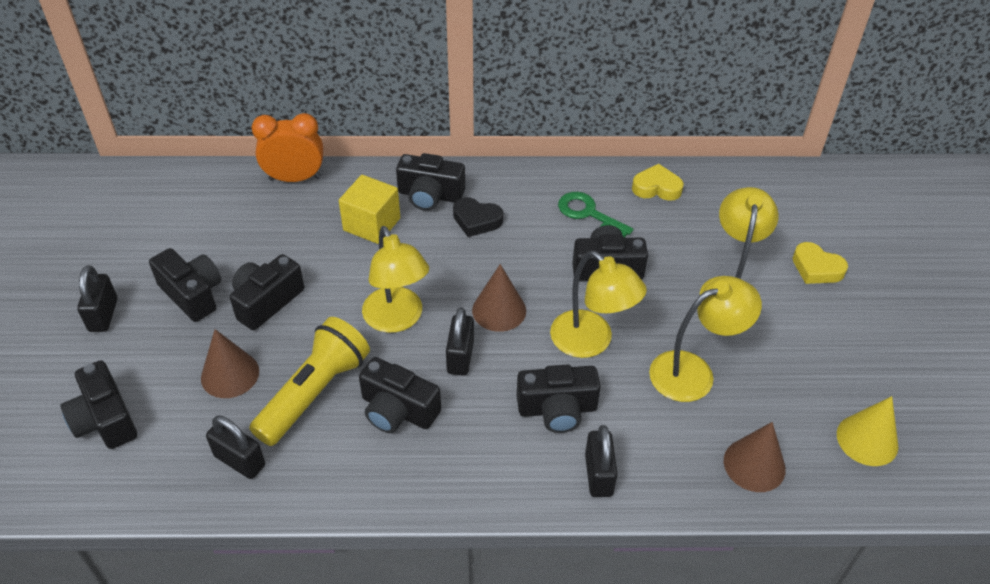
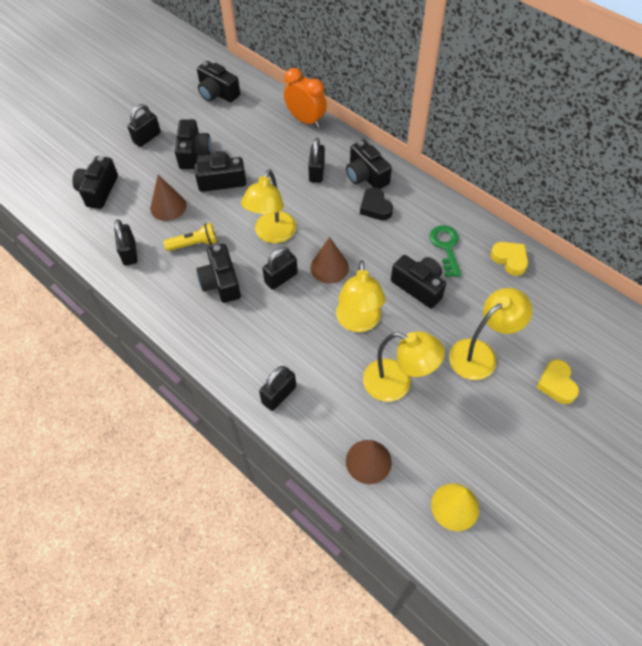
camera: 45 degrees right, 10 degrees up
yellow flashlight [249,317,370,446] -> yellow flashlight [163,223,217,251], size x0.58
yellow cube [339,175,400,244] -> black padlock [308,138,325,183]
black camera [517,365,601,433] -> black camera moved to [197,61,240,102]

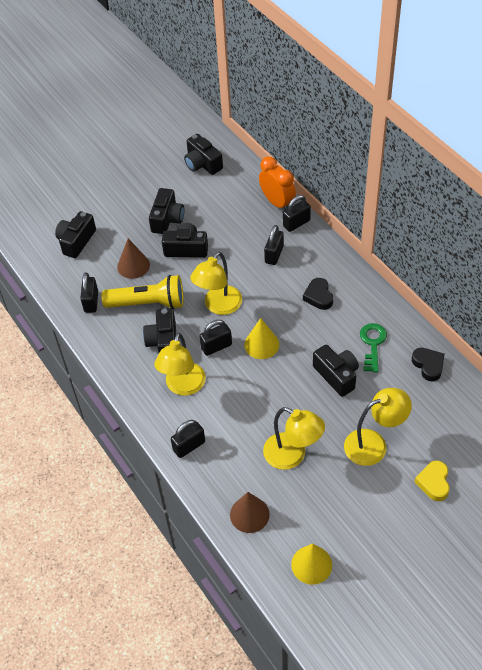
camera: 15 degrees right, 5 degrees down
black padlock [128,104,161,147] -> black padlock moved to [283,195,311,232]
yellow flashlight [163,223,217,251] -> yellow flashlight [102,275,184,309], size x1.73
brown cone [310,237,349,284] -> yellow cone [244,318,279,359]
yellow lamp [336,260,385,332] -> yellow lamp moved to [154,333,206,396]
black camera [346,140,392,189] -> none
yellow heart [490,242,528,276] -> black heart [412,348,445,381]

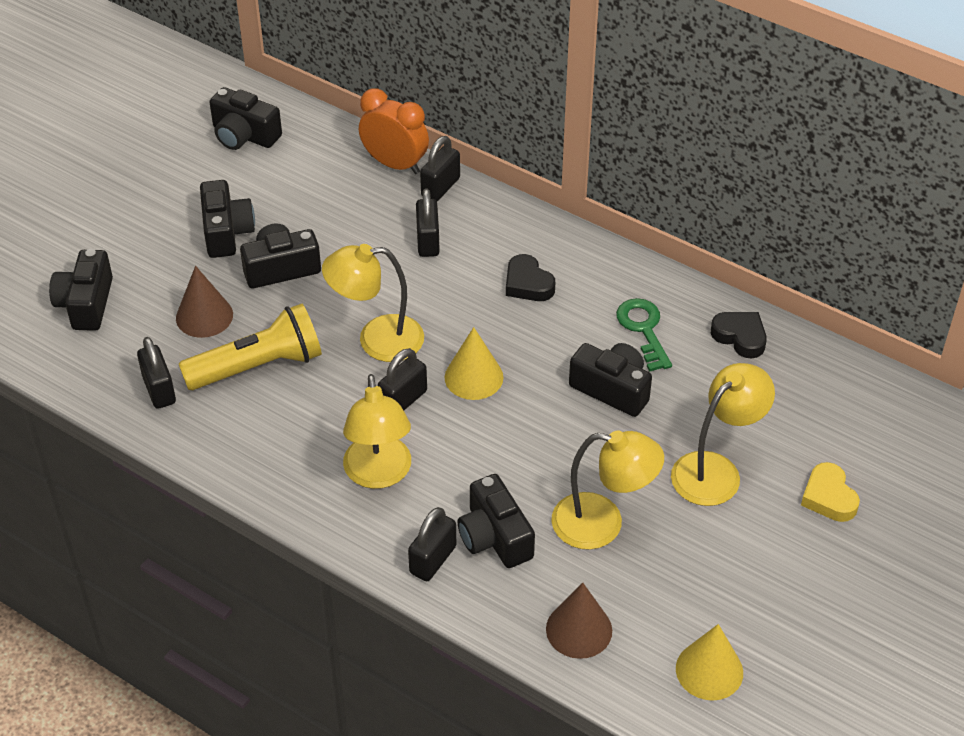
camera: 25 degrees left, 5 degrees down
black camera [143,308,176,353] -> black camera moved to [458,474,535,568]
yellow lamp [190,251,242,315] -> yellow lamp turned 75 degrees clockwise [322,244,424,362]

